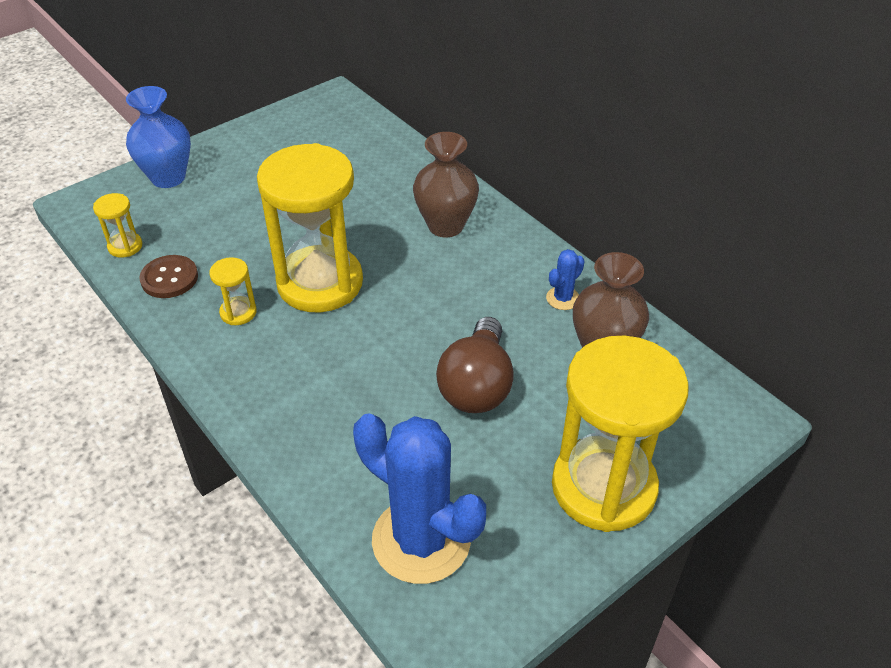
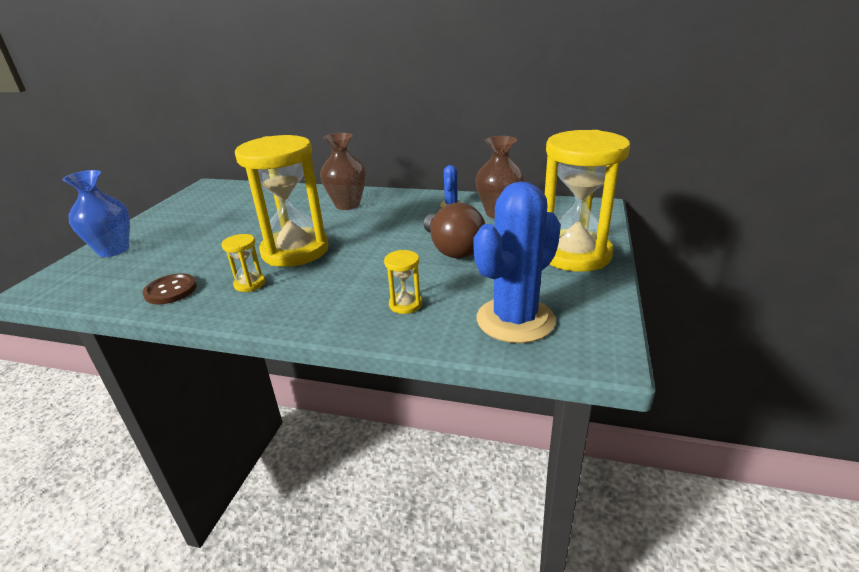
camera: 35 degrees left, 15 degrees down
yellow hourglass [93,193,142,258] -> yellow hourglass moved to [384,250,422,314]
blue cactus [353,413,486,584] -> blue cactus turned 45 degrees counterclockwise [473,181,561,343]

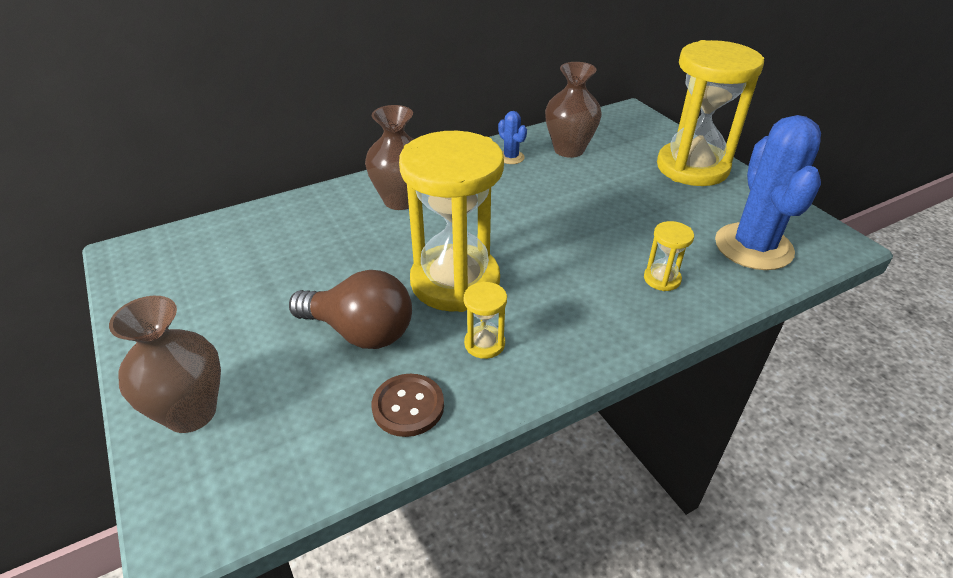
camera: 45 degrees left, 10 degrees up
blue vase [62,170,130,257] -> brown vase [109,296,221,433]
brown light bulb [423,202,485,259] -> brown light bulb moved to [289,270,412,349]

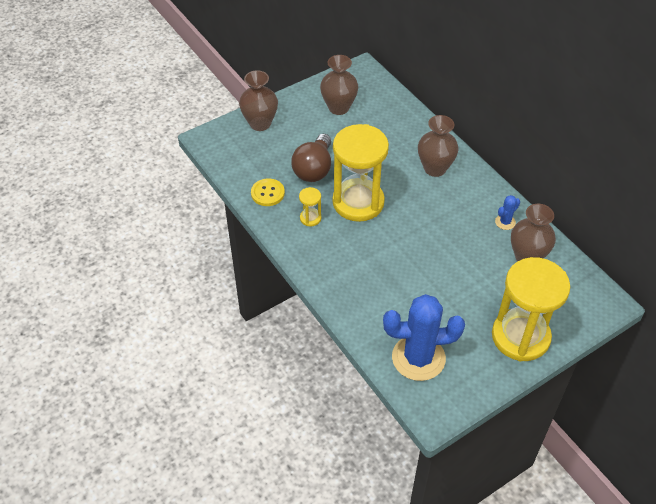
camera: 85 degrees right, 10 degrees up
brown button [372,374,444,437] -> yellow button [251,179,285,206]
yellow hourglass [644,221,694,291] -> none
none -> brown vase [320,55,358,115]

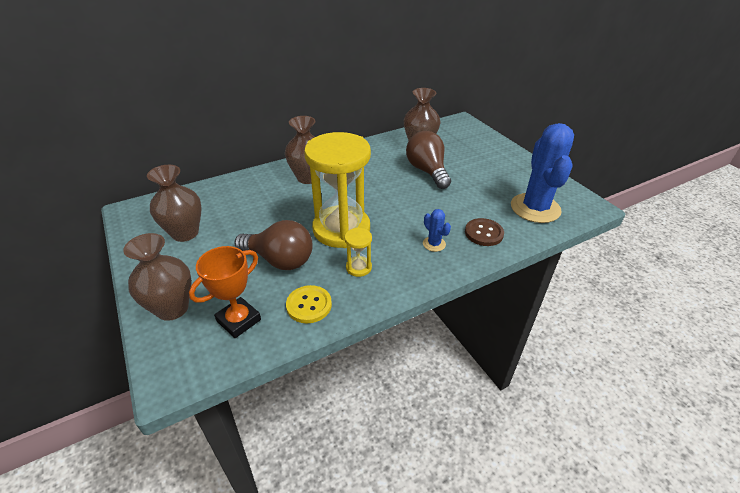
camera: 85 degrees left, 10 degrees down
yellow hourglass [492,257,570,361] -> none
blue cactus [495,195,520,230] -> blue cactus moved to [423,209,451,252]
none -> orange trophy [189,246,261,338]
none -> brown light bulb [406,131,451,189]
none -> brown button [465,218,504,246]

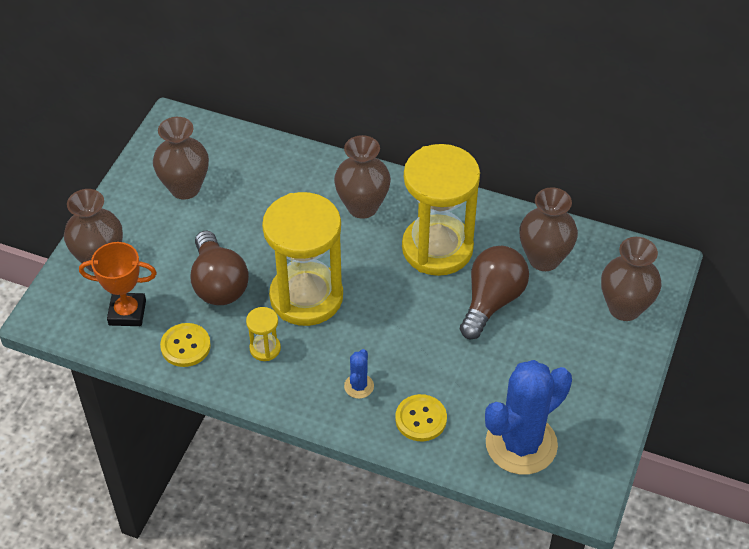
camera: 50 degrees right, 10 degrees up
brown button [465,218,504,246] -> yellow button [395,394,447,441]
none -> yellow hourglass [402,144,480,276]
none -> brown vase [601,237,662,321]

